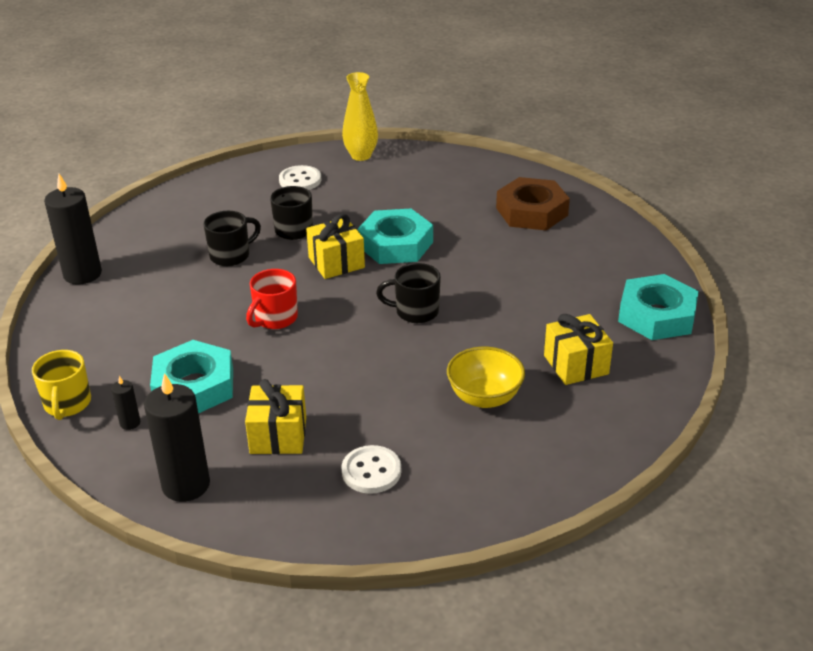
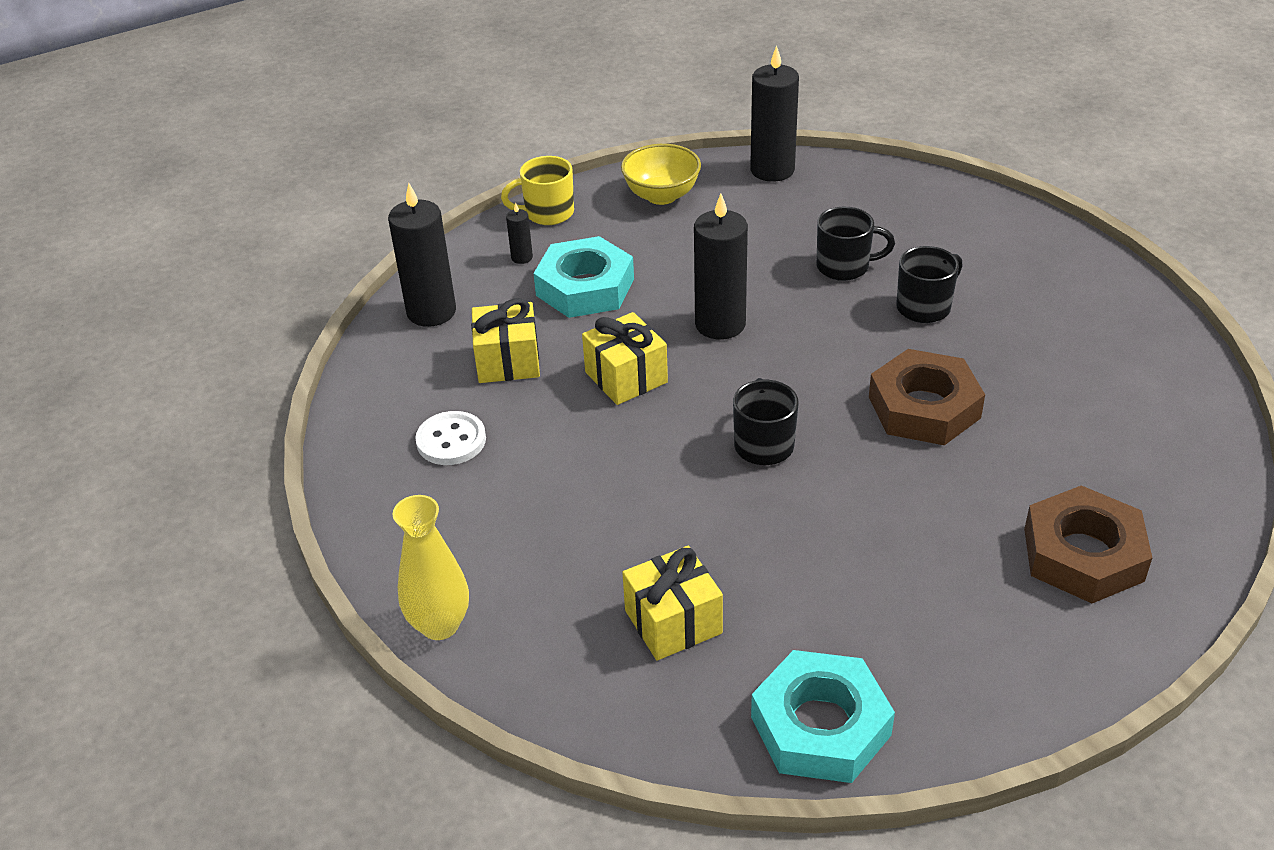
camera: 85 degrees right, 5 degrees up
black mug [204,211,261,266] -> black mug turned 45 degrees counterclockwise [817,207,895,281]
red mug [246,269,298,329] -> black candle [694,193,748,340]
white button [279,165,321,190] -> none
yellow gift [306,214,365,279] -> yellow gift moved to [582,312,668,405]
yellow vase [342,72,378,161] -> yellow vase moved to [393,495,469,640]
turquoise nut [357,209,433,264] -> brown nut [869,349,985,445]
yellow bowl [447,347,525,408] -> yellow bowl moved to [621,144,701,205]

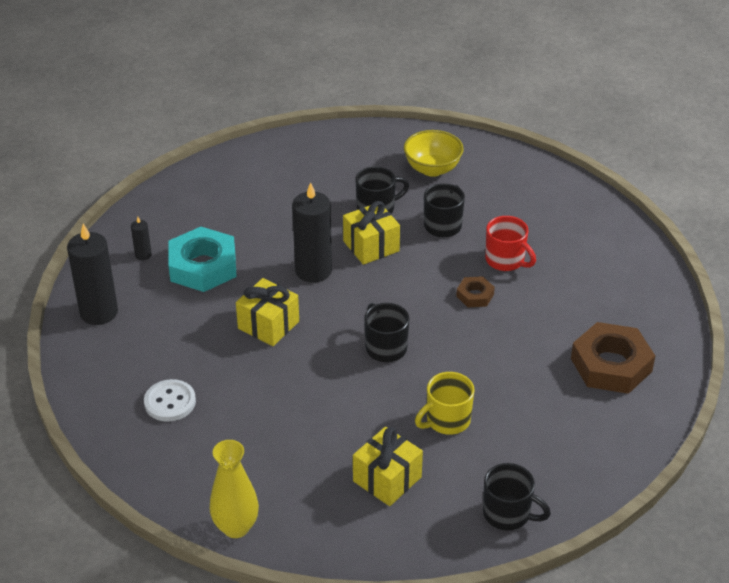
camera: 25 degrees left, 0 degrees up
yellow gift [471,298,540,383] -> yellow gift moved to [343,201,400,265]
yellow mug [501,156,574,225] -> yellow mug moved to [415,372,475,435]
yellow bowl [621,144,701,205] -> yellow bowl moved to [404,130,464,177]
black candle [750,46,799,182] -> none
turquoise nut [751,650,895,783] -> black mug [483,463,551,531]
brown nut [869,349,985,445] -> brown nut [456,276,495,307], size x0.49
none -> red mug [485,216,536,271]

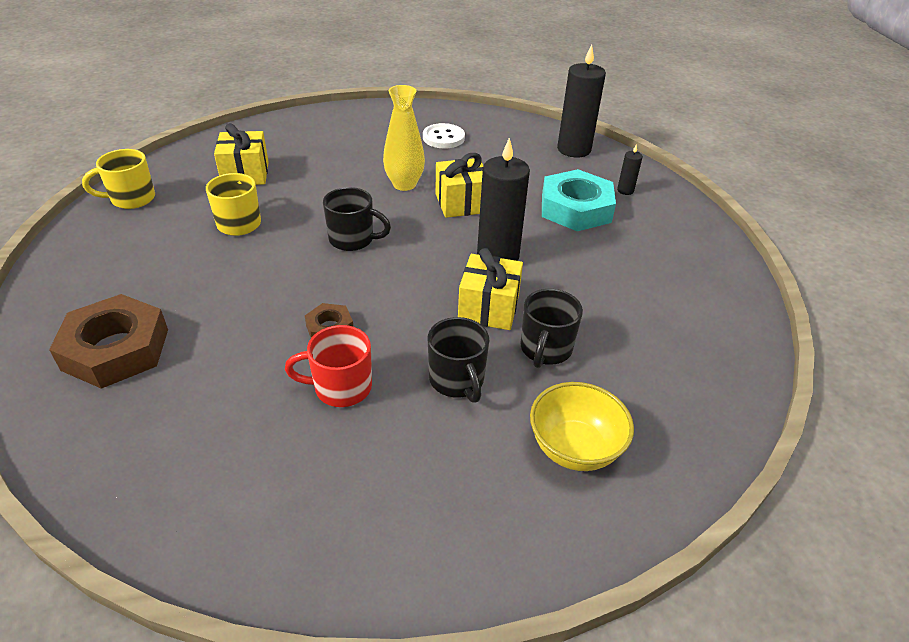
camera: 130 degrees right, 0 degrees up
yellow vase [210,440,259,538] -> yellow vase moved to [383,85,425,191]
black mug [483,463,551,531] -> yellow mug [82,149,155,209]

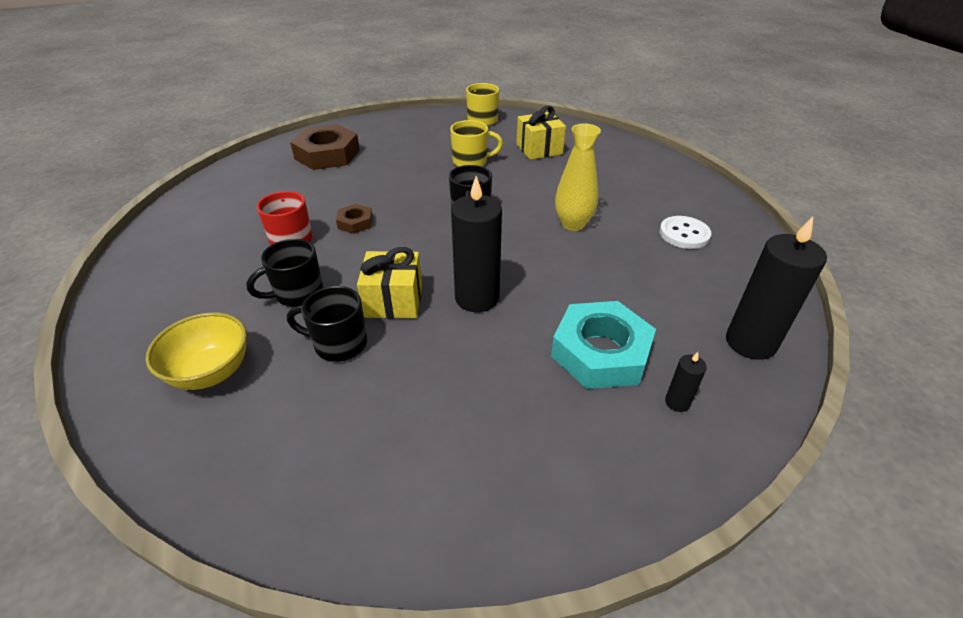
camera: 80 degrees right, 0 degrees up
yellow gift [435,153,483,218] -> none

